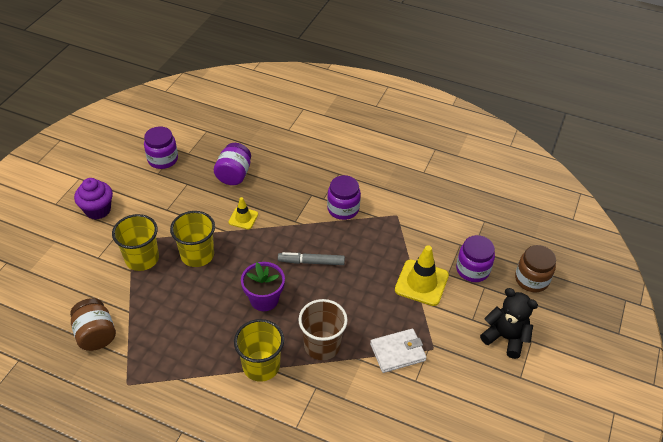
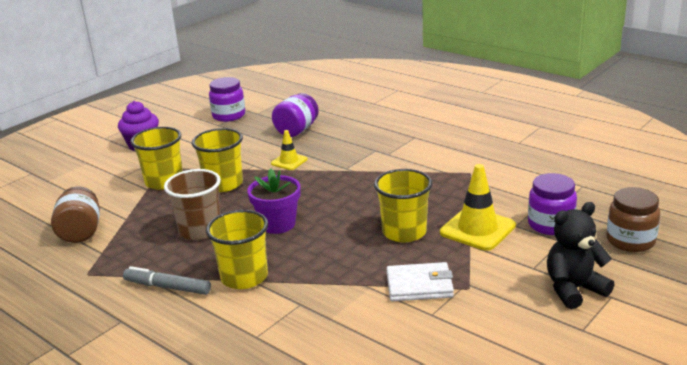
camera: 20 degrees right, 20 degrees down
grey marker [278,252,345,265] -> grey marker moved to [123,266,211,295]
brown cup [298,299,348,360] -> brown cup moved to [164,169,221,240]
purple jar [327,175,361,220] -> none
black teddy bear [480,288,538,359] -> black teddy bear turned 75 degrees counterclockwise [547,202,614,309]
none -> yellow cup [374,169,432,243]

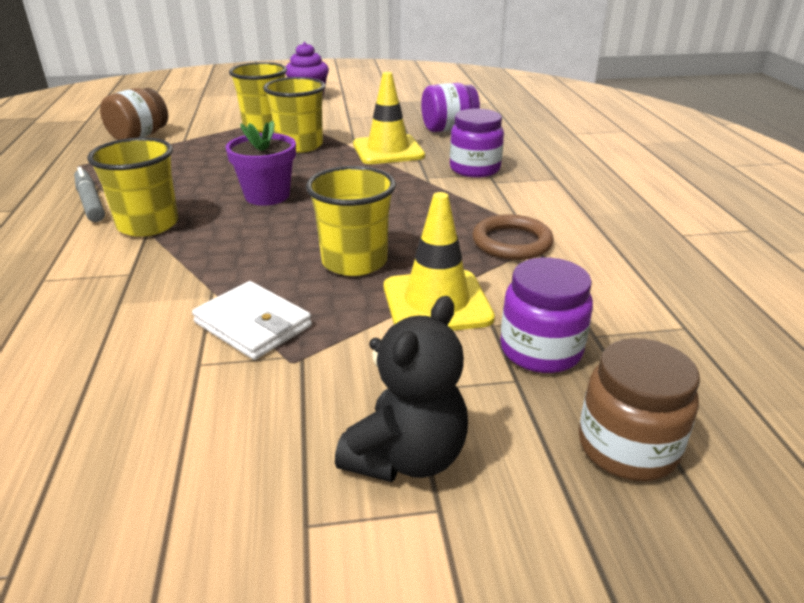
camera: 40 degrees right, 5 degrees up
brown cup [164,169,221,240] -> none
purple jar [209,77,245,122] -> purple jar moved to [450,109,504,178]
yellow traffic cone [271,130,307,170] -> yellow traffic cone [353,72,425,164], size x1.76
black teddy bear [547,202,614,309] -> black teddy bear turned 105 degrees clockwise [335,296,468,482]
none -> brown ring [472,214,554,260]

